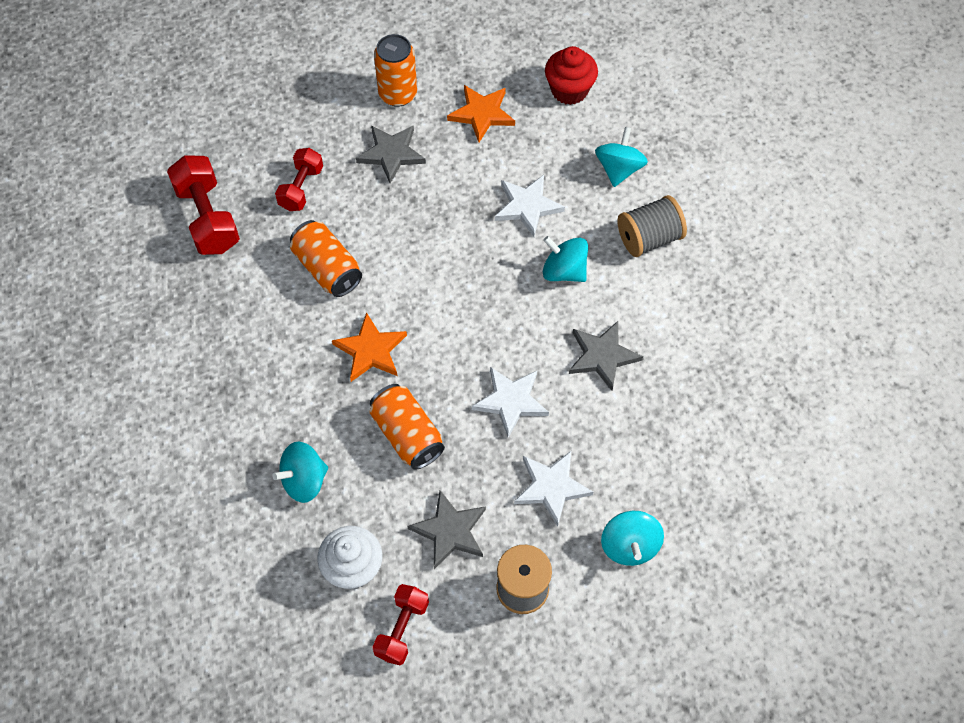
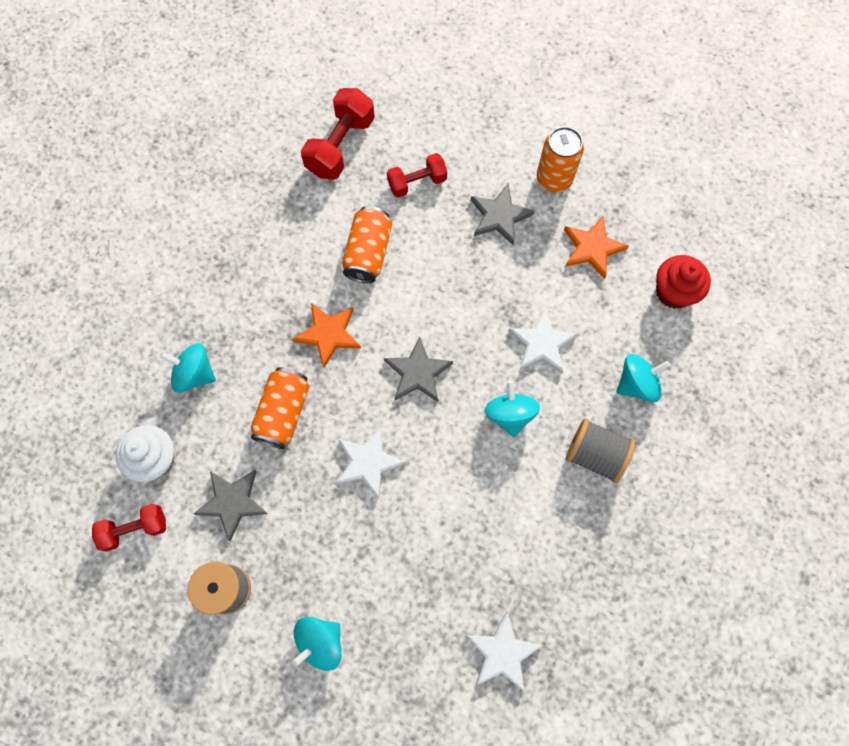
camera: 50 degrees right, 10 degrees up
white star [514,451,593,527] -> white star moved to [466,611,543,691]
grey star [569,321,643,391] -> grey star moved to [384,336,453,402]

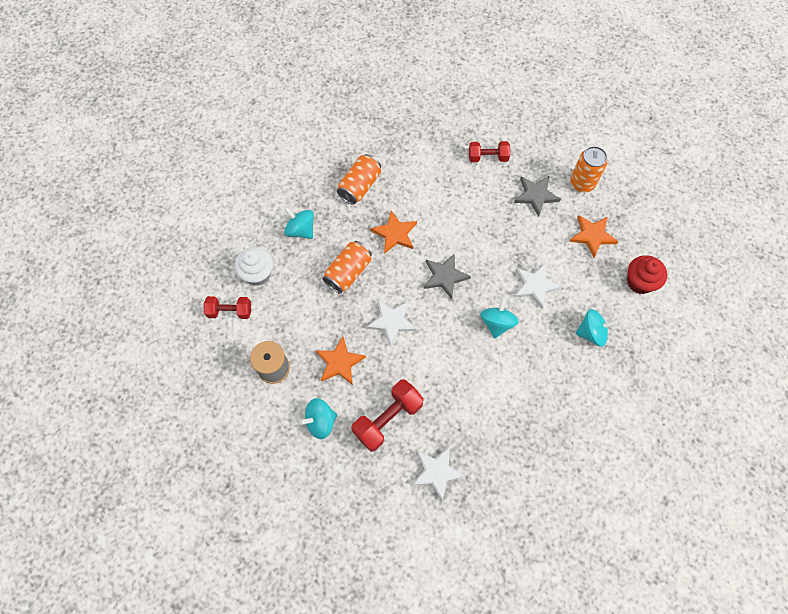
camera: 20 degrees right, 5 degrees down
grey star [194,470,268,541] -> none
red dumbbell [301,88,375,180] -> red dumbbell moved to [351,379,424,452]
orange can [342,206,392,283] -> orange can moved to [337,154,381,205]
grey spool [566,419,636,483] -> none
none -> orange star [315,337,366,385]

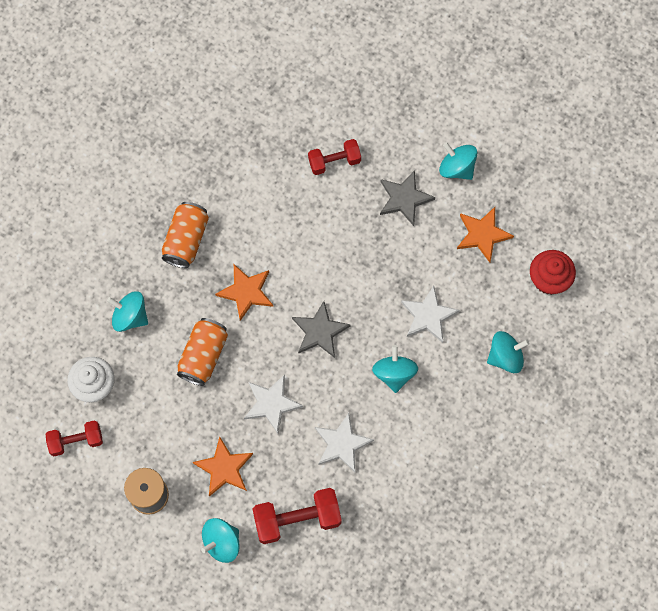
camera: 15 degrees left, 5 degrees up
red dumbbell [351,379,424,452] -> red dumbbell turned 45 degrees clockwise [252,488,342,544]
white star [412,446,466,501] -> white star moved to [315,413,374,472]
orange can [570,146,608,192] -> turquoise spinning top [439,142,478,180]

